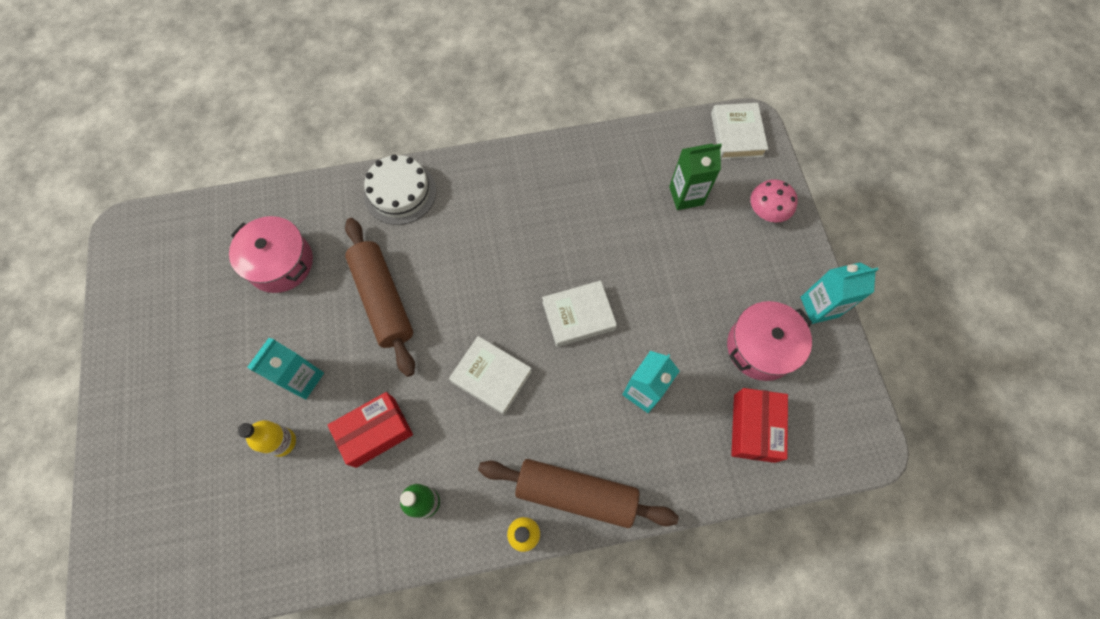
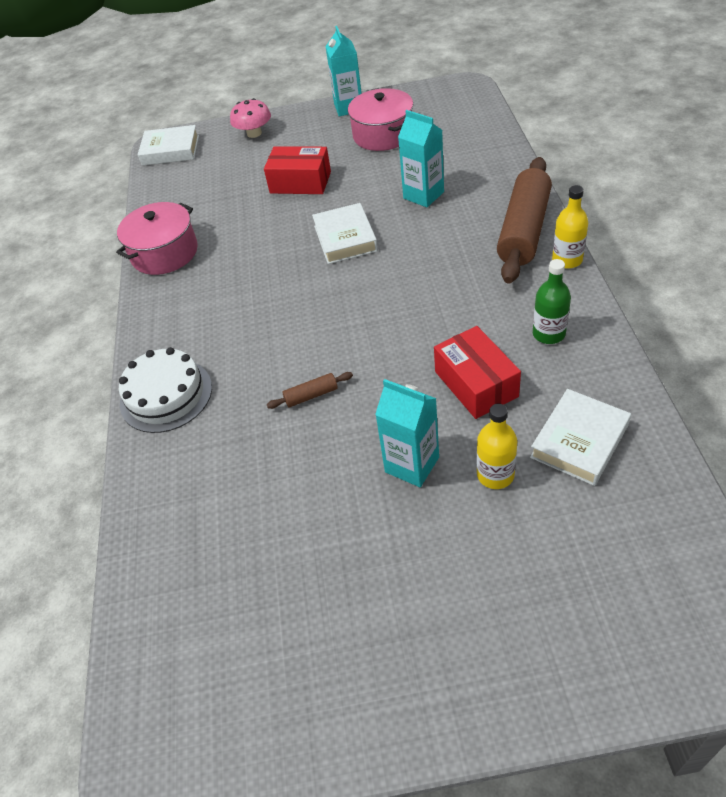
camera: 80 degrees left, 20 degrees down
pink pot [229,216,313,293] -> pink pot moved to [116,202,198,275]
brown rolling pin [345,218,415,377] -> brown rolling pin [267,372,353,409], size x0.41
white book [449,336,532,415] -> white book moved to [530,389,631,486]
green carton [669,144,722,210] -> none
red box [731,388,788,463] -> red box moved to [264,146,331,194]

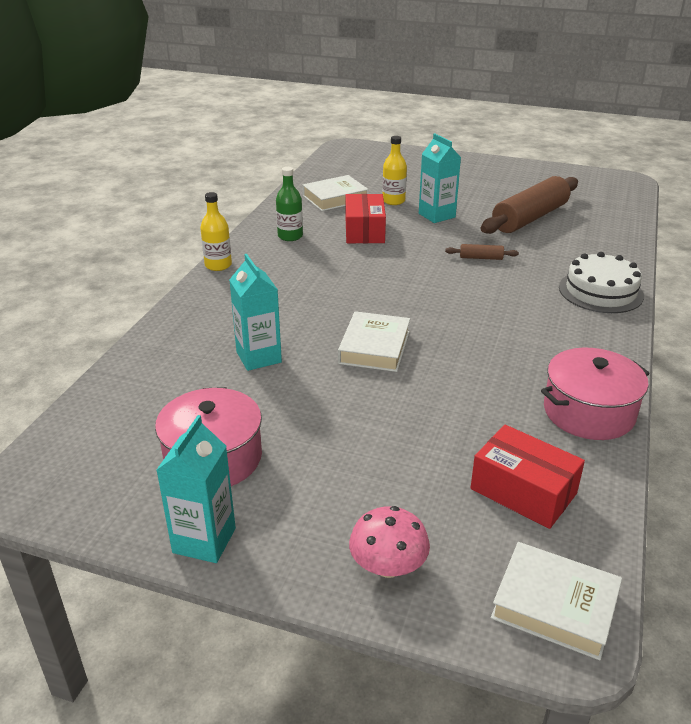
camera: 160 degrees left, 15 degrees down
red box [264,146,331,194] -> red box moved to [471,425,585,529]
brown rolling pin [497,157,552,284] -> brown rolling pin moved to [481,176,578,234]

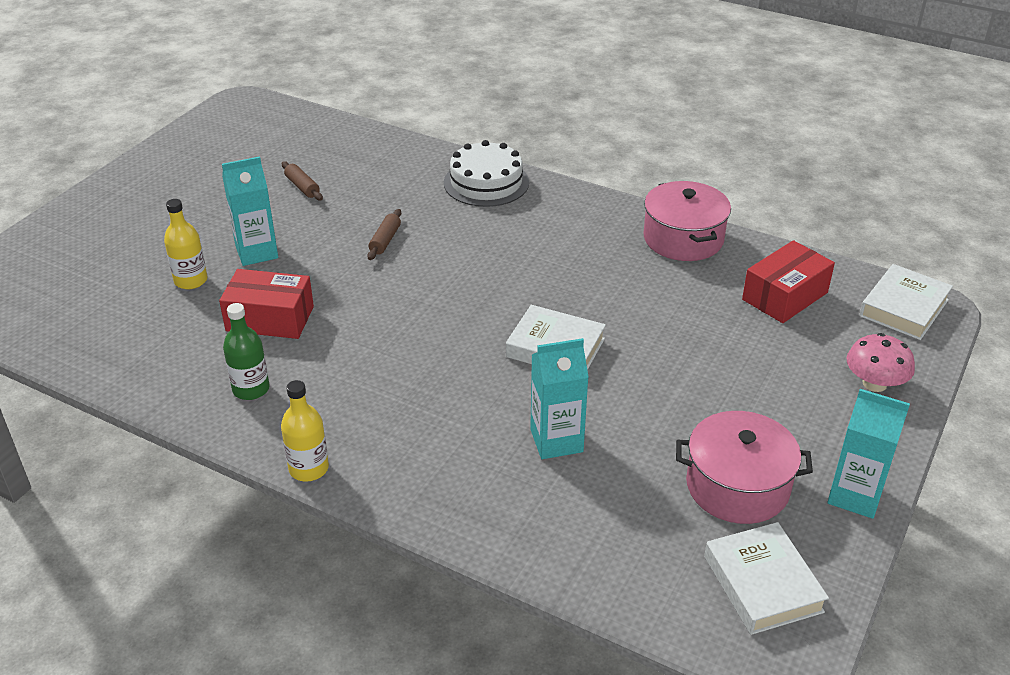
camera: 80 degrees left, 5 degrees up
white book [302,175,369,211] -> white book moved to [704,522,829,635]
brown rolling pin [481,176,578,234] -> brown rolling pin [282,161,323,201], size x0.41

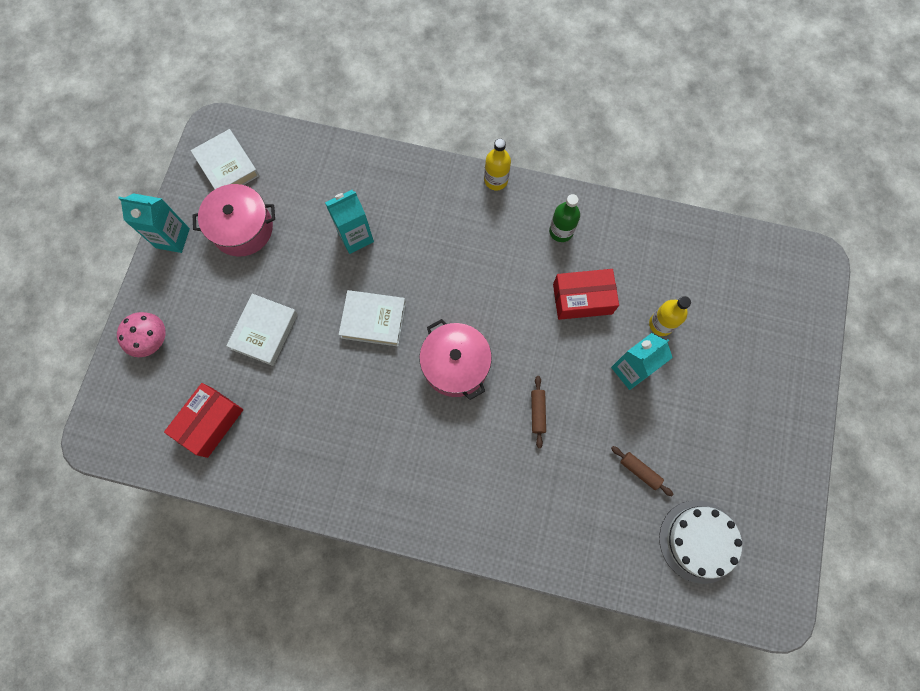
camera: 165 degrees right, 35 degrees up
white cake [444,140,529,207] -> white cake moved to [659,500,742,584]
pink pot [643,181,731,261] -> pink pot moved to [419,319,492,400]
white book [859,264,953,340] -> white book moved to [226,294,298,366]

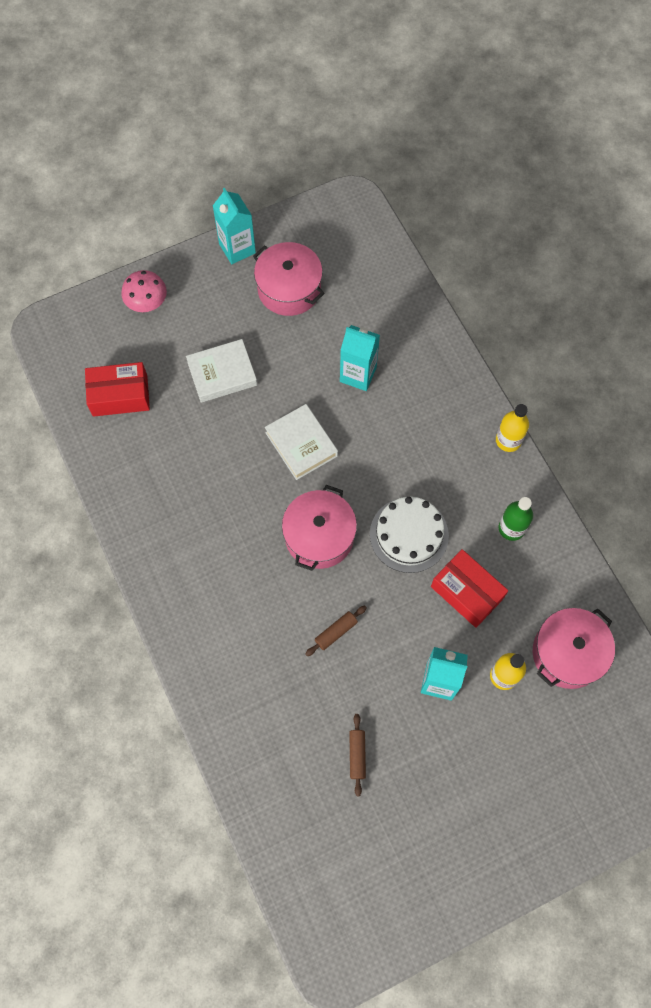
camera: 50 degrees right, 5 degrees down
white book [191,129,259,189] -> none
white cake [659,500,742,584] -> white cake moved to [370,497,449,573]
none -> pink pot [533,608,615,689]

